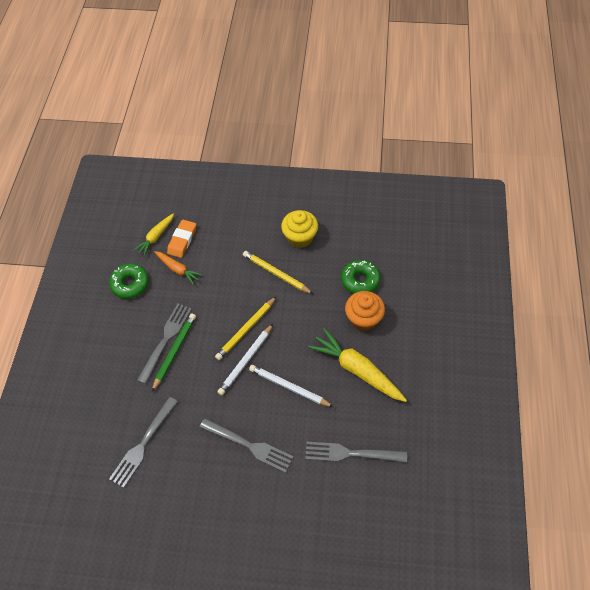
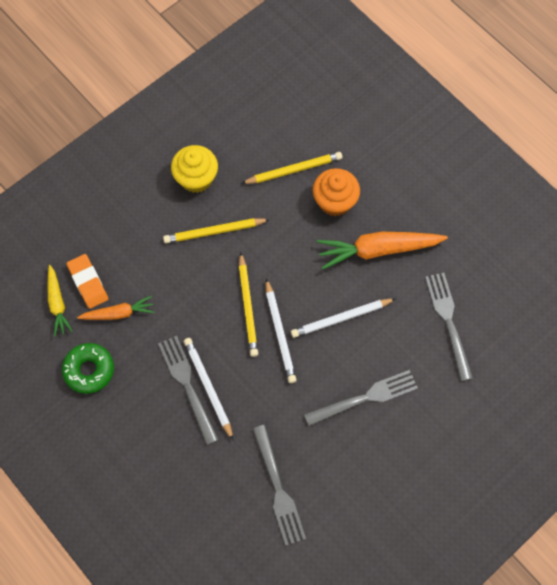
camera: 50 degrees left, 10 degrees up
green pencil [152,313,196,392] -> white pencil [184,338,233,440]
grey fork [305,442,407,462] -> grey fork turned 120 degrees clockwise [425,273,473,381]
yellow carrot [308,328,407,402] -> orange carrot [317,232,448,269]
green donut [341,260,380,294] -> yellow pencil [241,152,342,184]

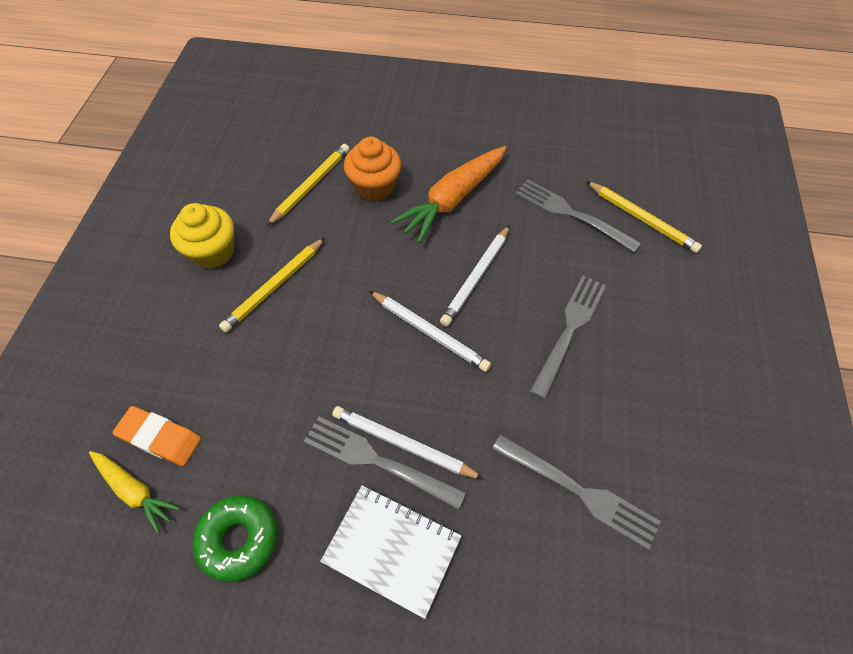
camera: 40 degrees left, 10 degrees down
orange carrot [77,296,155,320] -> none
yellow pencil [239,252,258,357] -> yellow pencil moved to [586,181,702,253]
none -> white notebook [320,485,461,619]

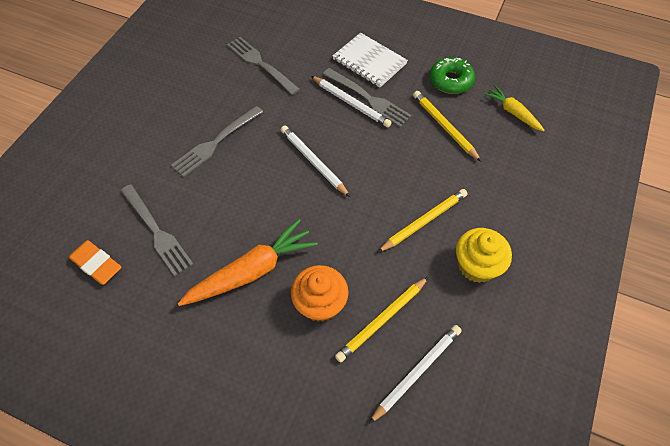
camera: 165 degrees left, 0 degrees up
orange eraser [113,406,201,466] -> orange eraser moved to [69,240,121,285]
white pencil [440,225,510,326] -> white pencil moved to [369,325,462,424]
yellow pencil [586,181,702,253] -> yellow pencil moved to [413,91,482,162]

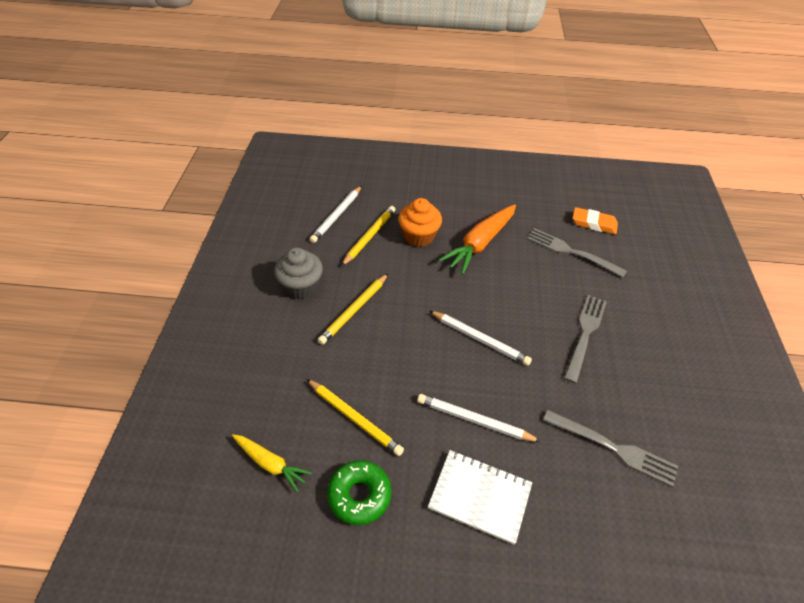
camera: 160 degrees right, 10 degrees down
grey fork [323,68,411,127] -> none
yellow cupcake [456,228,512,283] -> grey cupcake [274,248,323,299]

